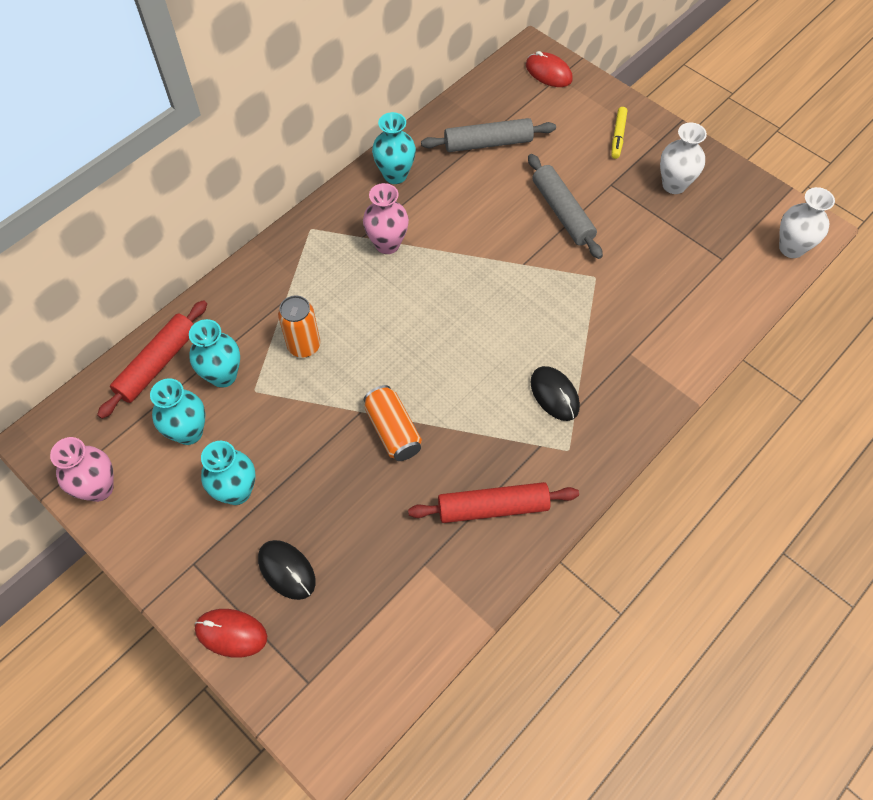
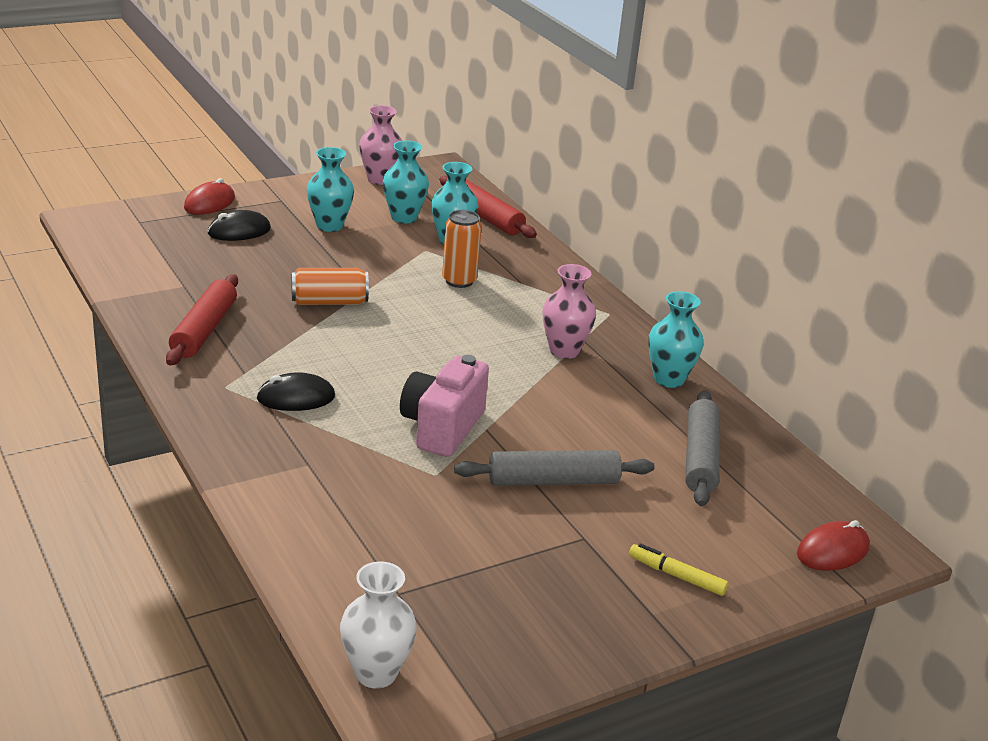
camera: 105 degrees right, 30 degrees down
white vase [660,122,707,194] -> none
none -> pink camera [400,355,489,457]

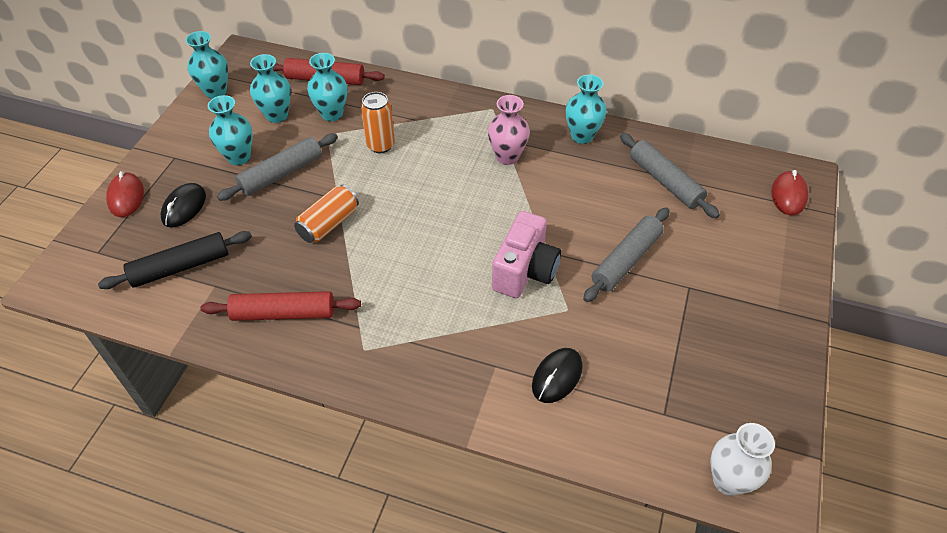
camera: 40 degrees left, 20 degrees up
red rolling pin [166,274,238,365] -> red rolling pin turned 60 degrees counterclockwise [200,291,361,321]
black mouse [256,372,335,411] -> black mouse moved to [532,348,583,403]
pink vase [359,105,402,185] -> turquoise vase [185,31,228,99]
pink camera [400,355,489,457] -> pink camera turned 135 degrees counterclockwise [492,211,561,298]
yellow marker [629,543,728,596] -> none
none -> black rolling pin [98,231,252,289]
none -> grey rolling pin [217,133,338,201]

